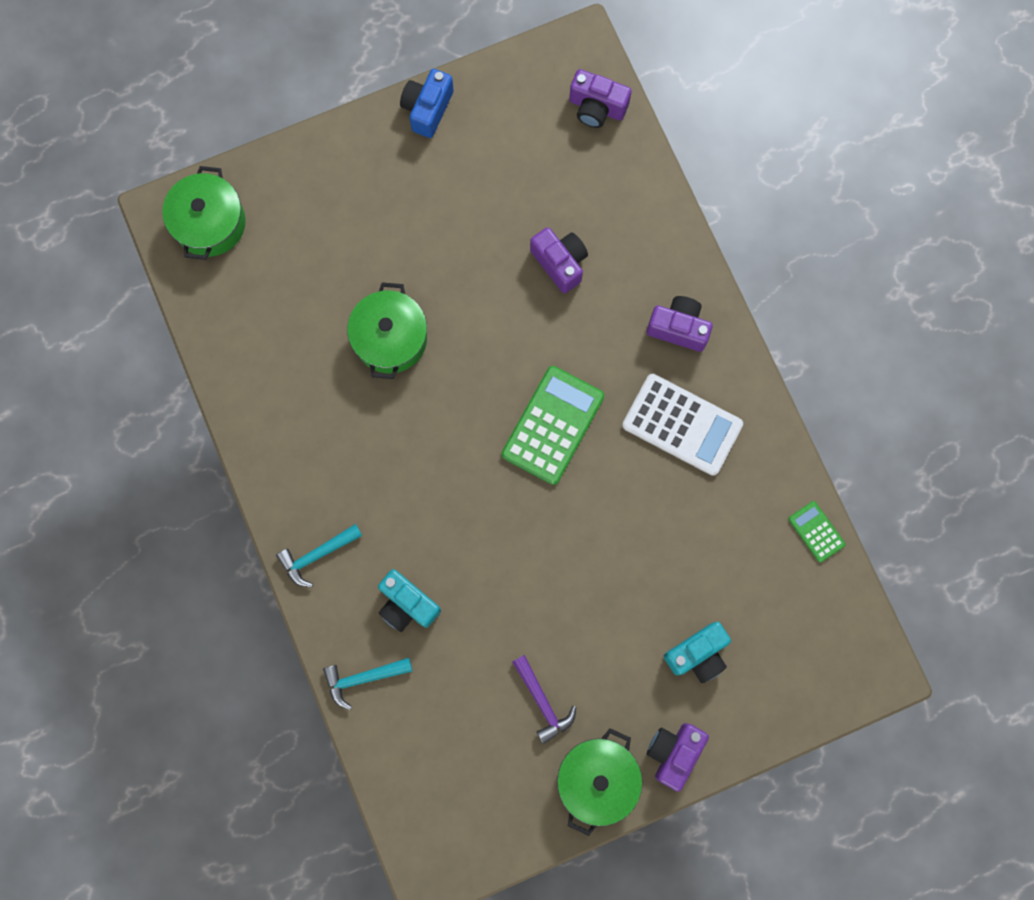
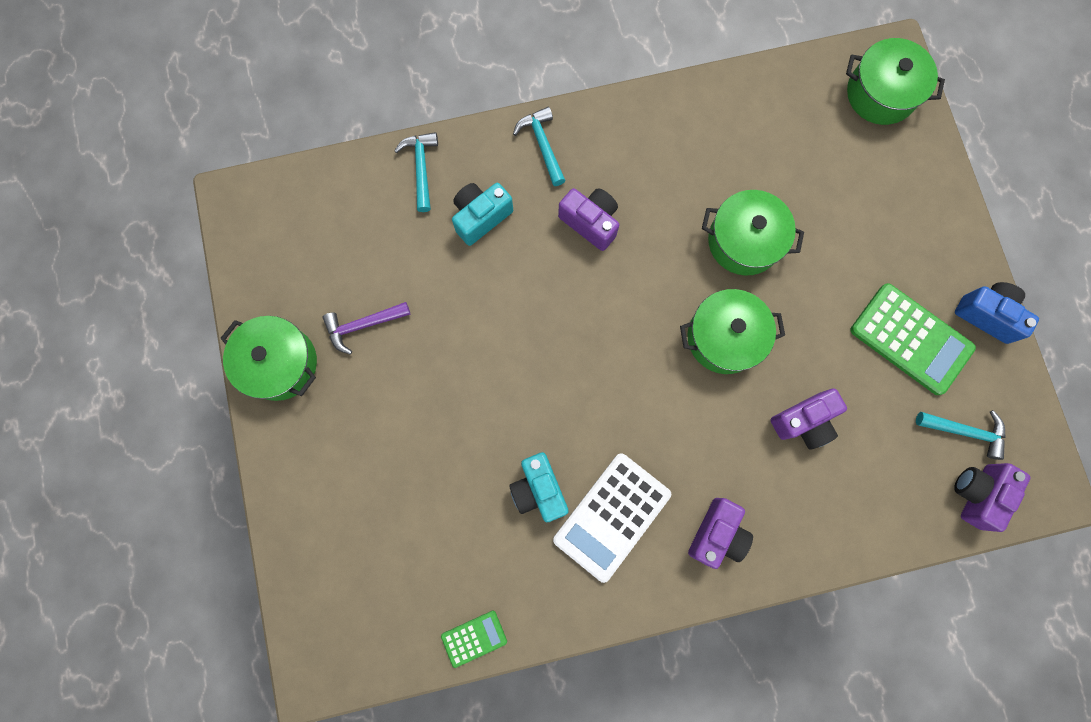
camera: 100 degrees right, 0 degrees up
green calculator [502,366,604,485] -> green calculator moved to [850,283,976,395]
purple camera [647,723,709,792] -> purple camera moved to [558,188,619,251]
turquoise camera [664,622,731,683] -> turquoise camera moved to [509,452,569,522]
none -> green pot [680,289,785,374]
none -> turquoise hammer [916,410,1006,460]

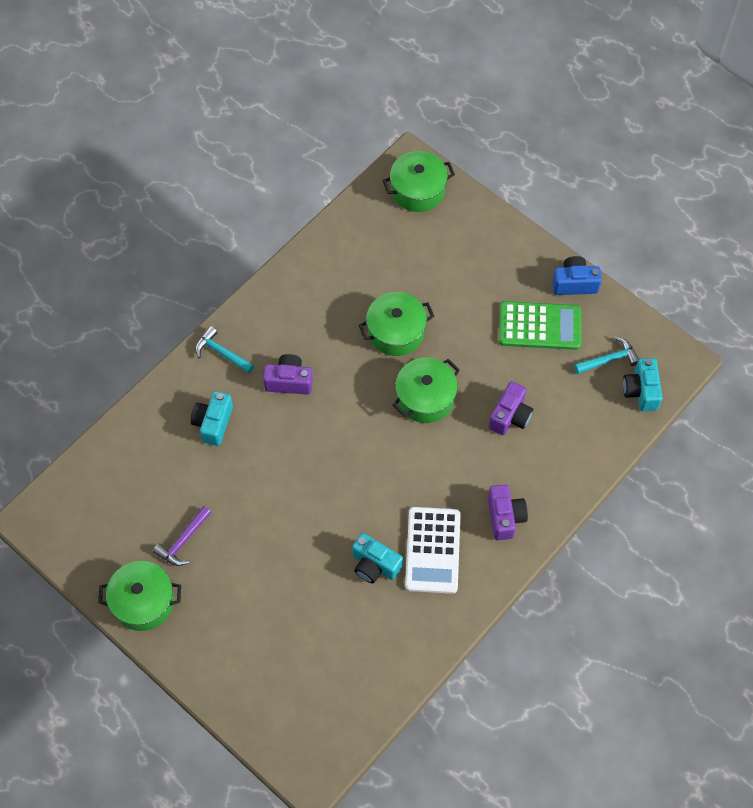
camera: 35 degrees left, 15 degrees down
turquoise hammer [394,132,438,212] -> none
green calculator [441,611,507,668] -> none
purple camera [954,463,1030,532] -> turquoise camera [623,358,663,411]

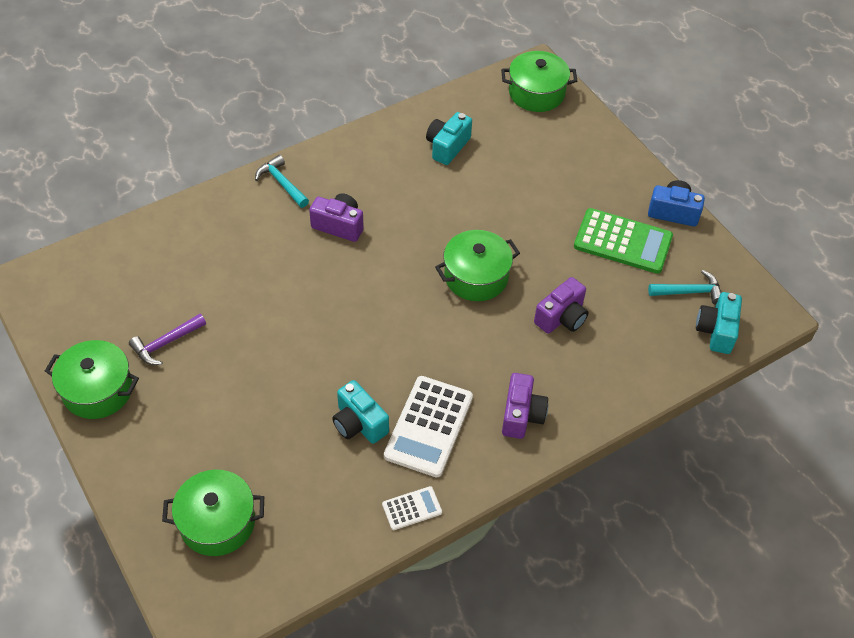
camera: 15 degrees right, 10 degrees down
turquoise camera [191,391,233,446] -> turquoise camera moved to [426,112,472,165]
green pot [359,292,434,356] -> green pot moved to [162,470,264,556]
none -> white calculator [382,486,442,530]

